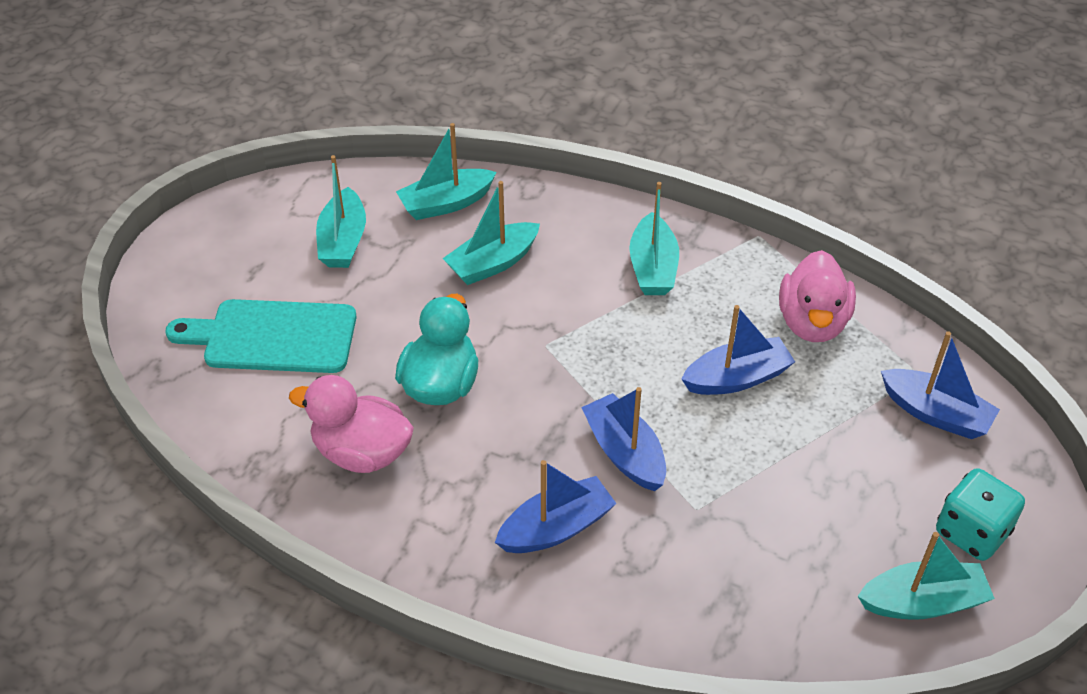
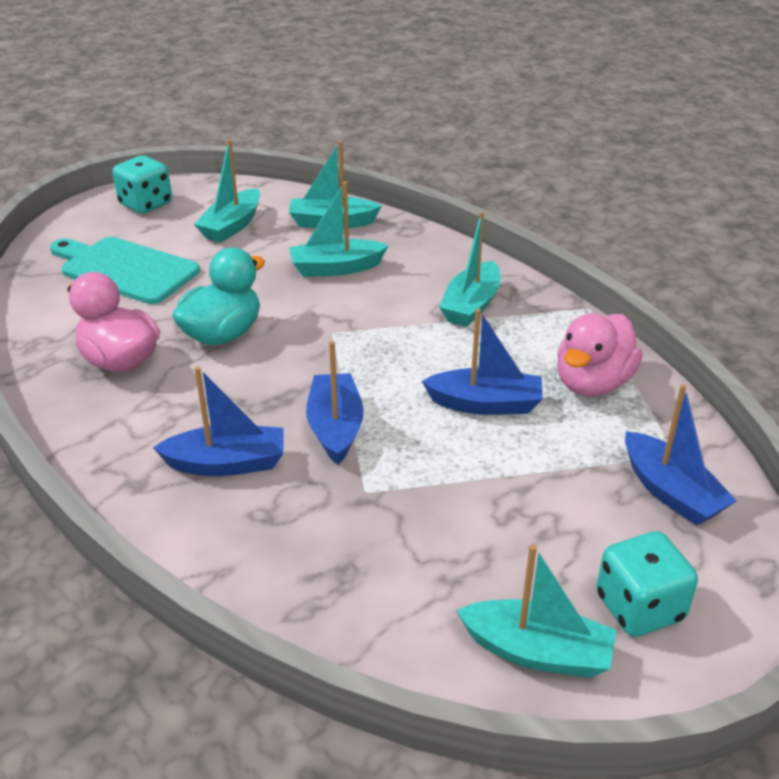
camera: 25 degrees right, 10 degrees down
none -> turquoise dice [112,155,172,214]

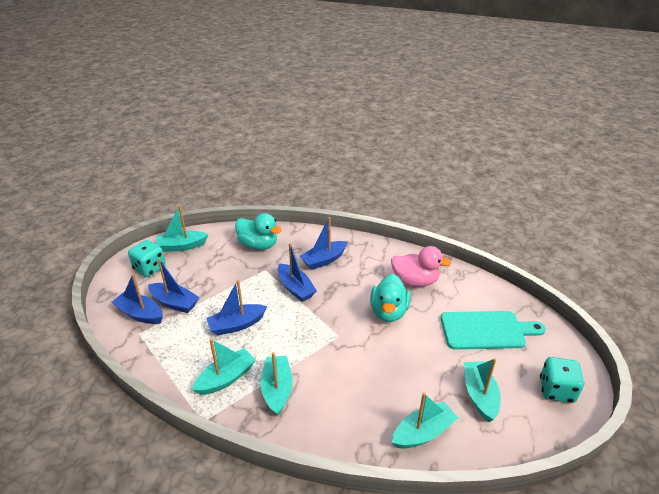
camera: 150 degrees right, 0 degrees up
turquoise boat [289,182,389,277] -> turquoise boat moved to [192,339,256,395]
pink duck [557,314,643,397] -> none
none -> blue boat [148,258,199,313]
none -> turquoise duck [235,213,282,250]

